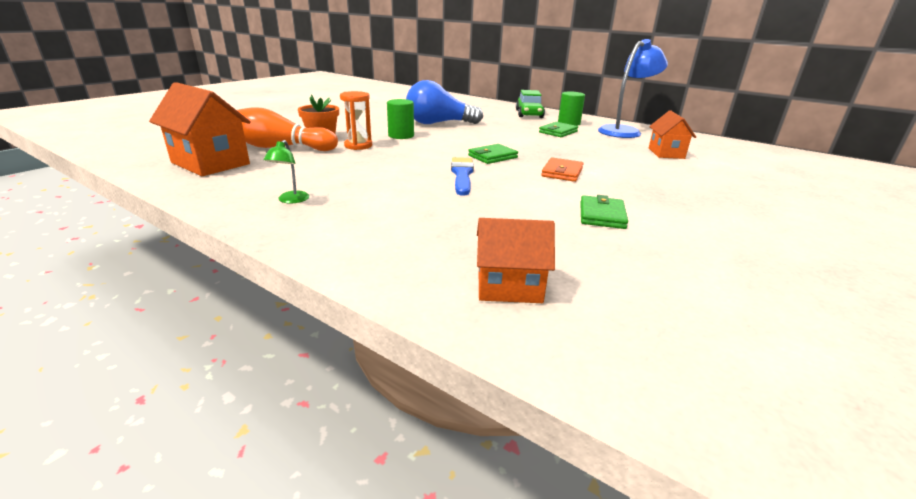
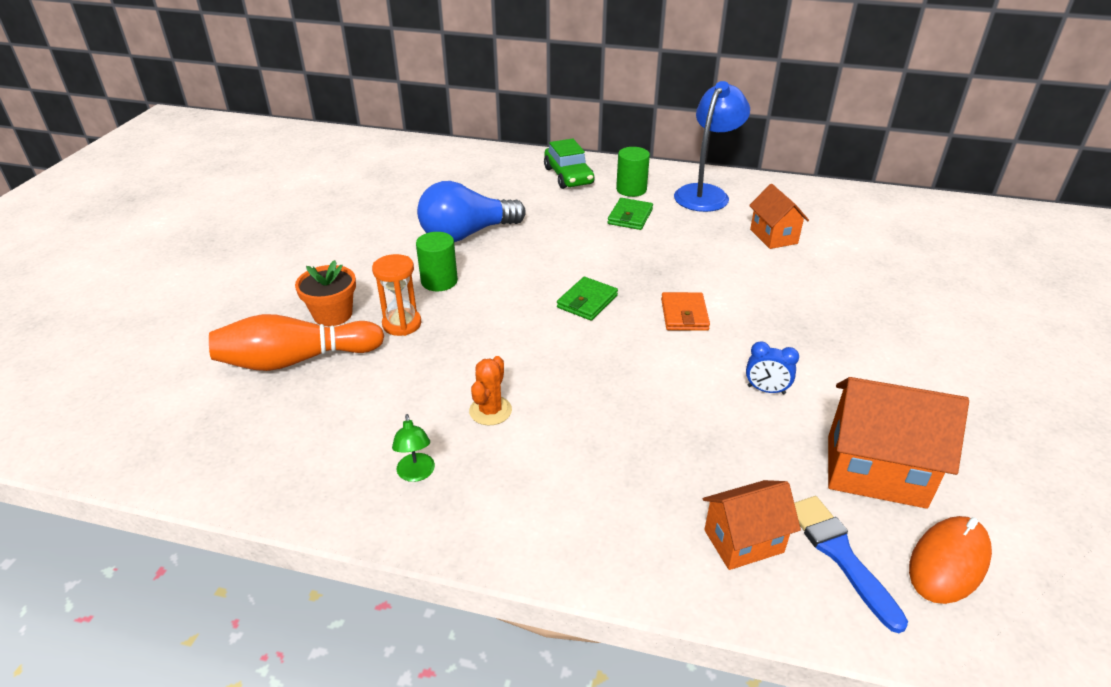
camera: 20 degrees left, 10 degrees up
orange house [149,82,251,176] -> orange house moved to [828,377,969,509]
blue brush [451,157,474,196] -> blue brush moved to [794,496,908,633]
green wallet [580,195,628,229] -> blue clock [746,341,799,395]
none -> orange cactus [469,356,512,426]
none -> orange mouse [909,516,992,604]

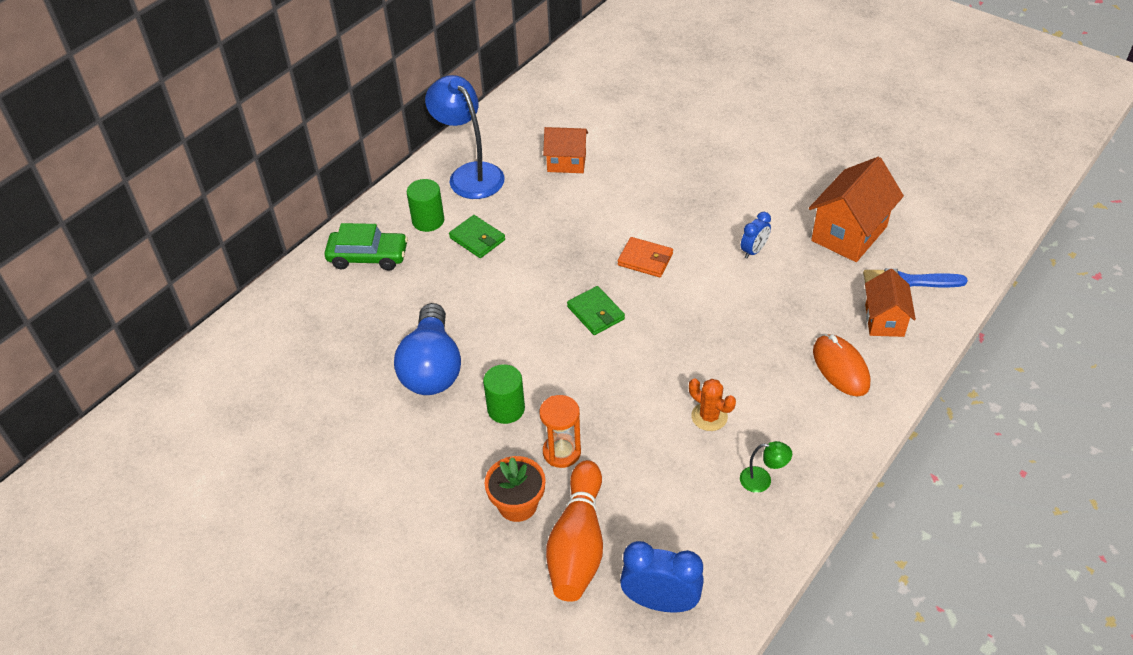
camera: 65 degrees left, 10 degrees up
orange mouse [909,516,992,604] -> orange mouse moved to [813,334,870,396]
none -> blue clock [620,541,704,613]

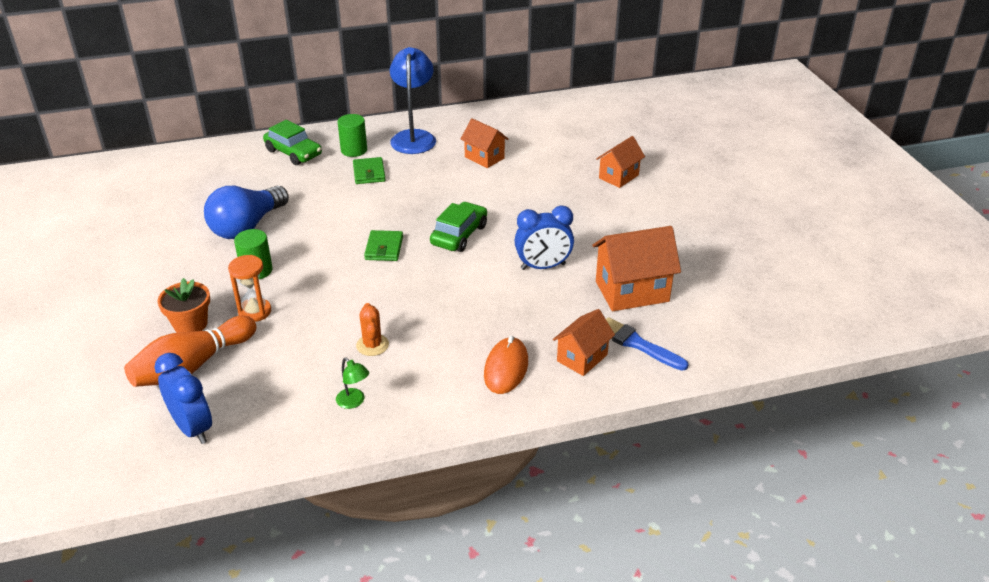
camera: 35 degrees right, 10 degrees down
orange wallet [618,237,673,277] -> green car [430,202,487,252]
blue clock [741,212,771,258] -> blue clock [514,206,574,270], size x1.71
none -> orange house [596,136,645,188]

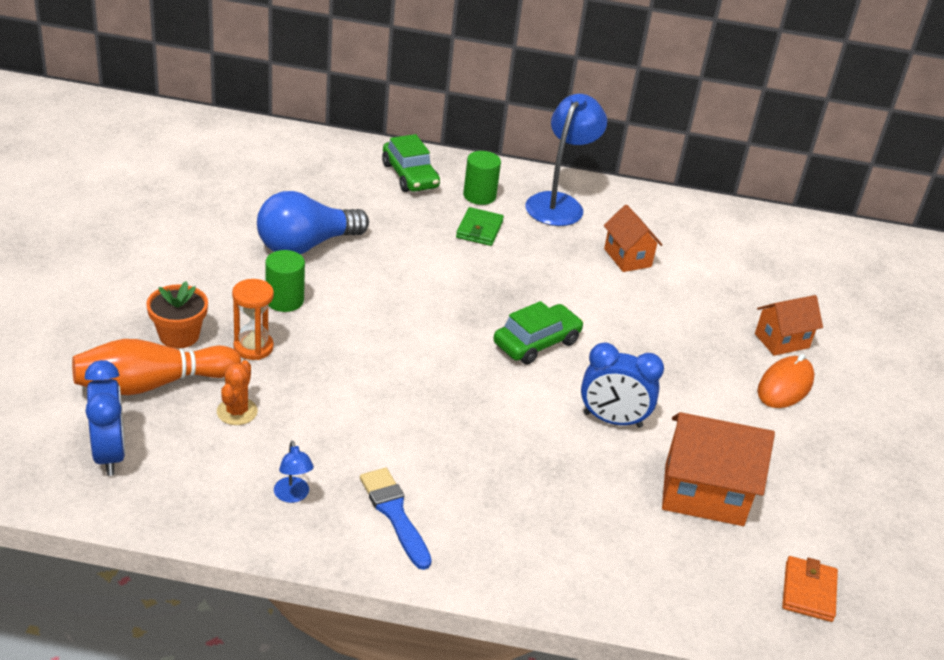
camera: 20 degrees right, 0 degrees up
green lamp [336,358,369,409] -> blue lamp [274,441,314,503]
orange cactus [356,303,389,356] -> orange cactus moved to [217,360,258,425]
green wallet [364,230,403,261] -> none
orange mouse [484,336,528,394] -> orange mouse moved to [757,354,815,408]
orange house [553,309,615,376] -> none
blue brush [606,317,688,371] -> blue brush moved to [360,468,432,570]
none -> orange wallet [782,556,838,622]

